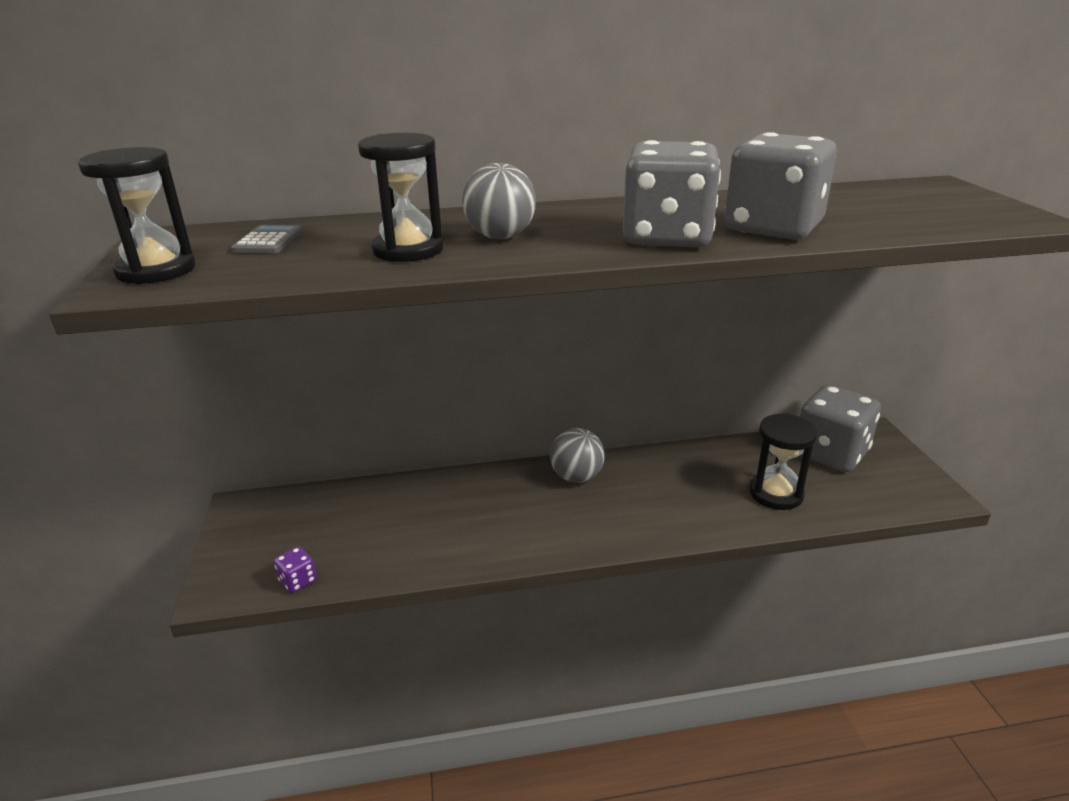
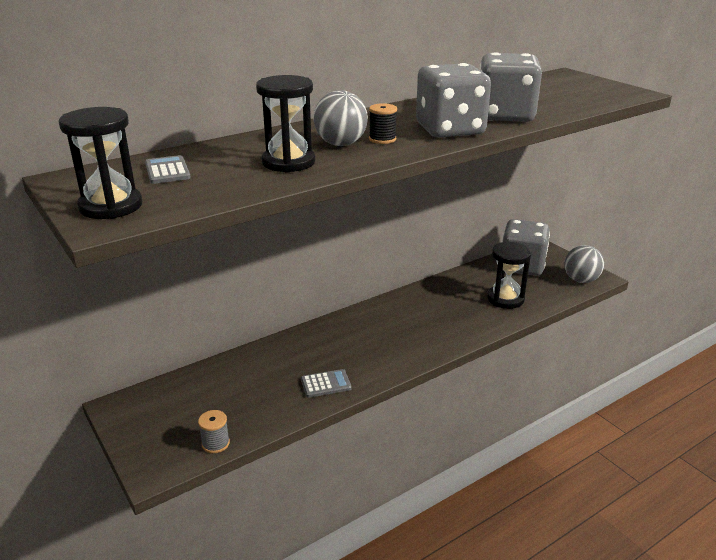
camera: 25 degrees left, 0 degrees up
purple dice [274,547,317,593] -> grey spool [198,410,230,453]
grey ball [550,428,605,483] -> grey ball moved to [564,245,604,283]
none -> grey calculator [301,369,352,398]
none -> black spool [369,103,397,144]

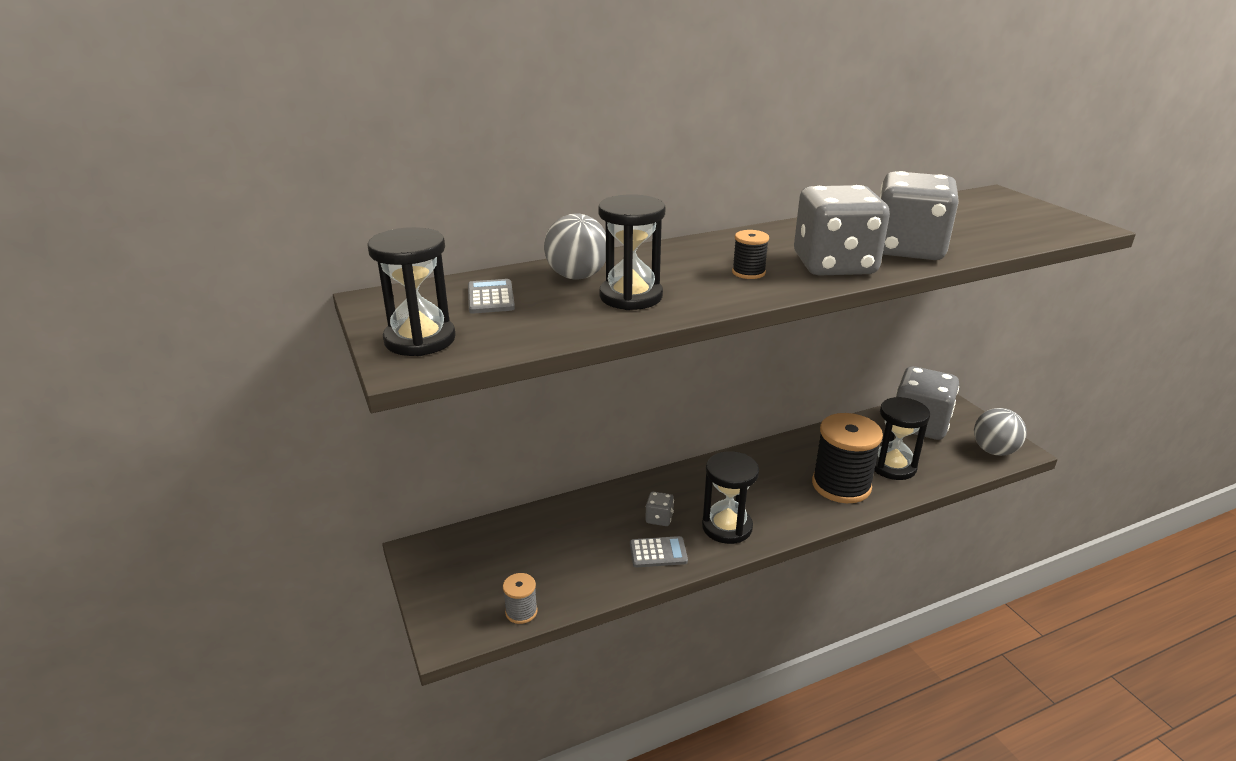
camera: 10 degrees right, 0 degrees up
grey ball [313,90,368,146] -> grey ball moved to [544,214,606,280]
none -> grey dice [646,491,674,526]
none -> black hourglass [702,451,759,544]
none -> black spool [812,413,883,503]

